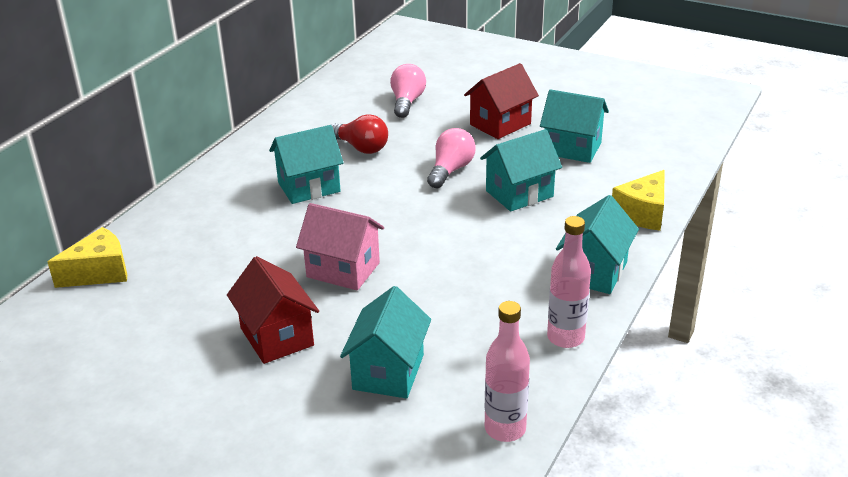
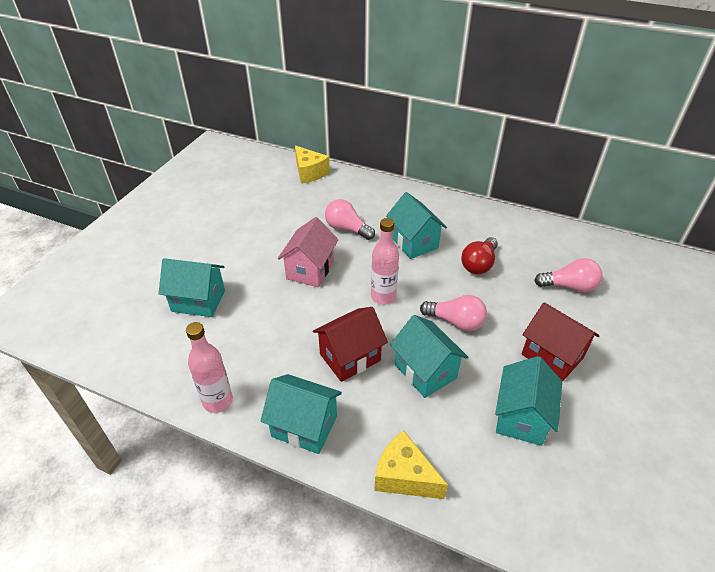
camera: 85 degrees right, 10 degrees up
red house [227,256,319,364] -> red house moved to [313,307,388,382]
pink bottle [485,301,530,442] -> pink bottle moved to [371,218,399,305]
none -> pink light bulb [325,199,375,240]

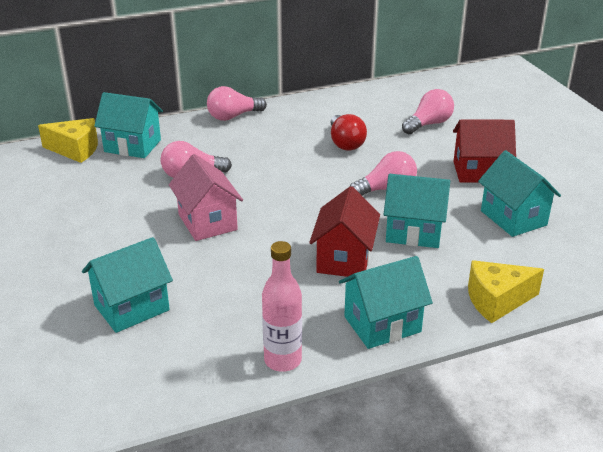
camera: 45 degrees left, 10 degrees down
pink bottle [371,218,399,305] -> none
turquoise house [386,192,447,259] -> turquoise house moved to [94,92,163,158]
none -> pink light bulb [207,86,267,121]

